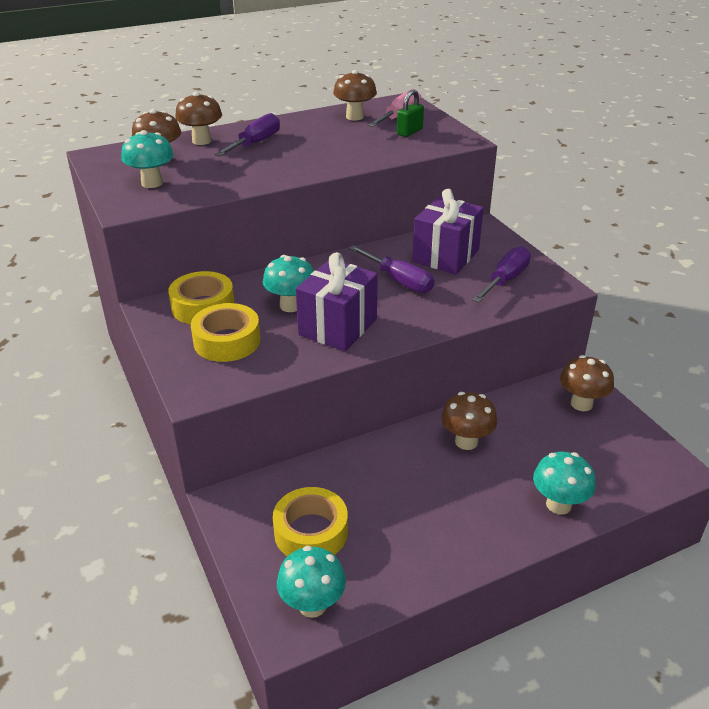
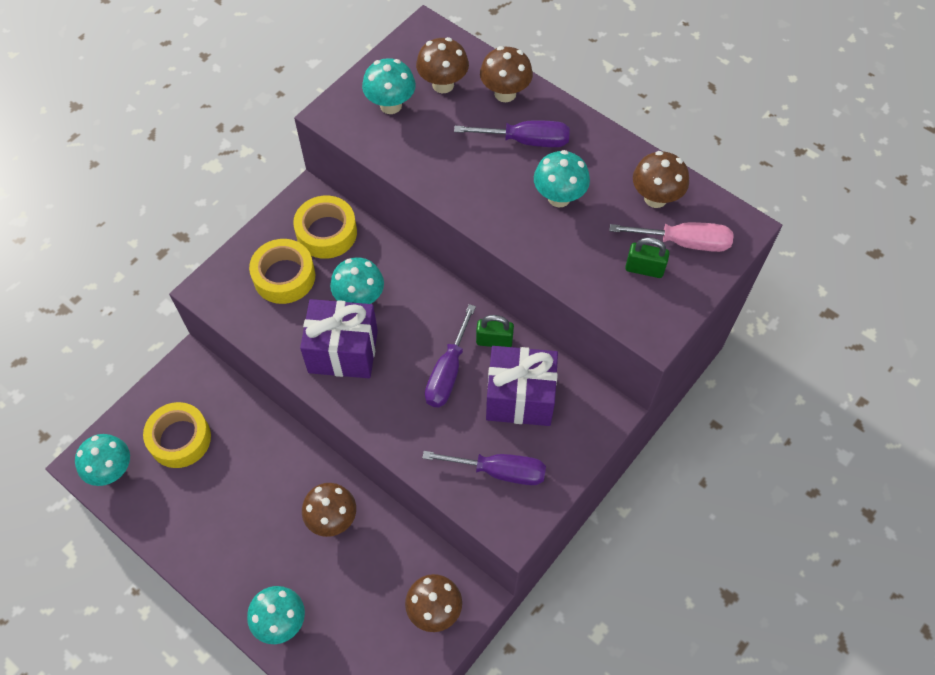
camera: 65 degrees right, 25 degrees up
none -> green padlock [476,315,514,347]
none -> turquoise mushroom [534,150,590,208]

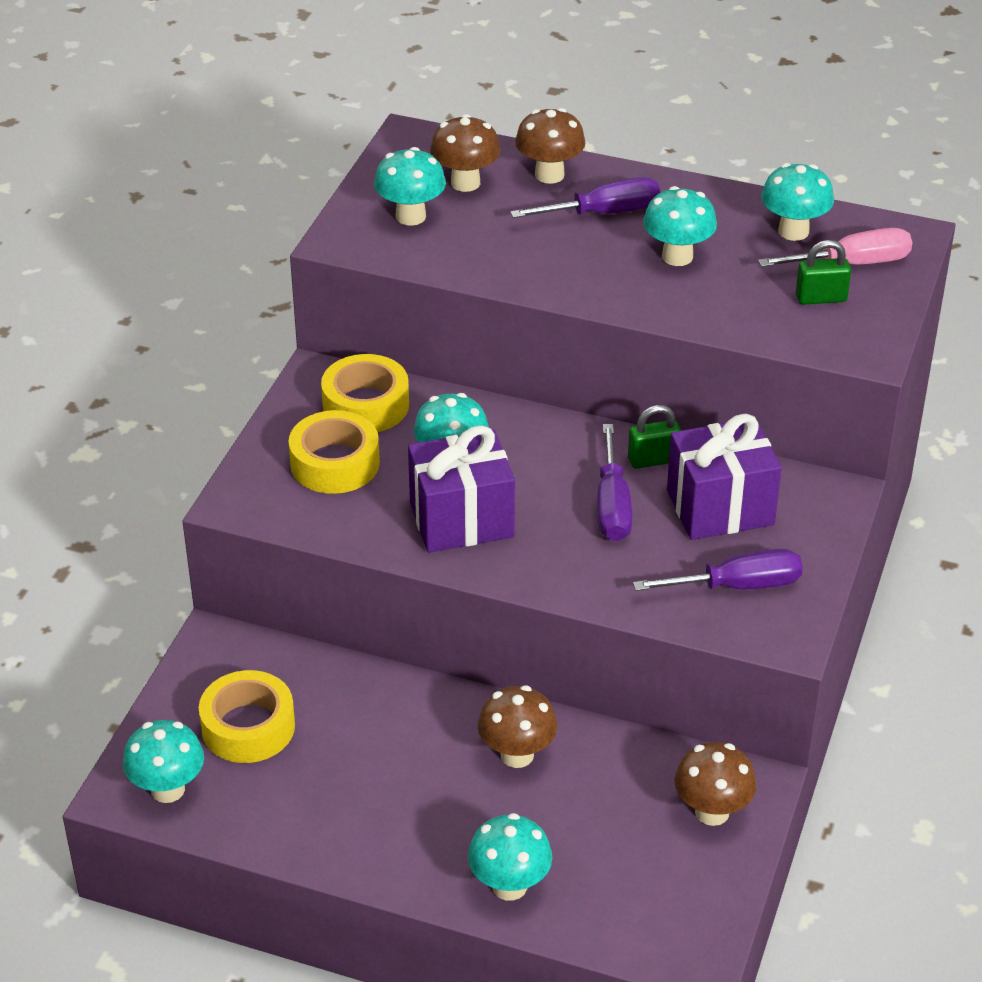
camera: 20 degrees left, 20 degrees down
brown mushroom [633,151,689,208] -> turquoise mushroom [761,163,834,241]

